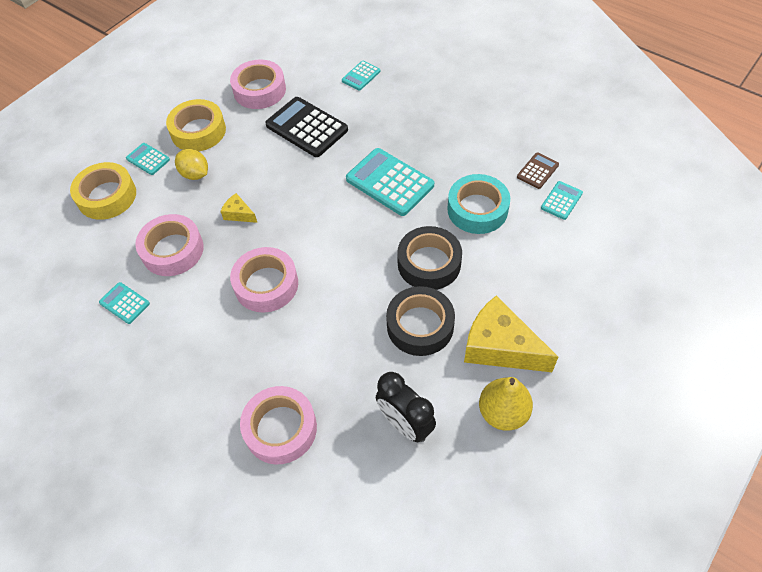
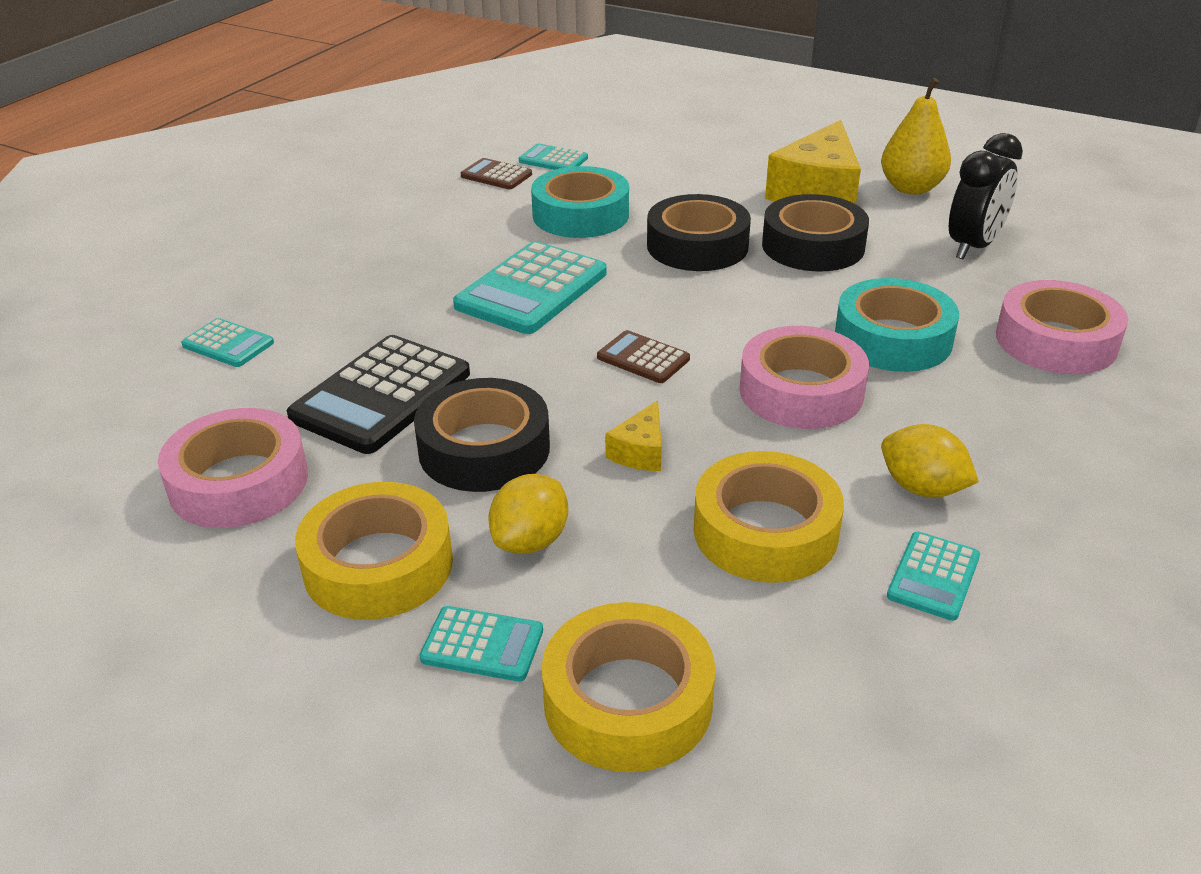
camera: 100 degrees left, 20 degrees down
turquoise calculator [126,143,170,175] -> turquoise calculator turned 105 degrees counterclockwise [419,606,543,682]
pink tape [135,214,204,276] -> yellow tape [694,451,844,583]
none -> black tape [414,378,550,492]
none -> brown calculator [597,330,690,383]
none -> turquoise tape [835,278,959,372]
none -> yellow lemon [881,424,979,498]

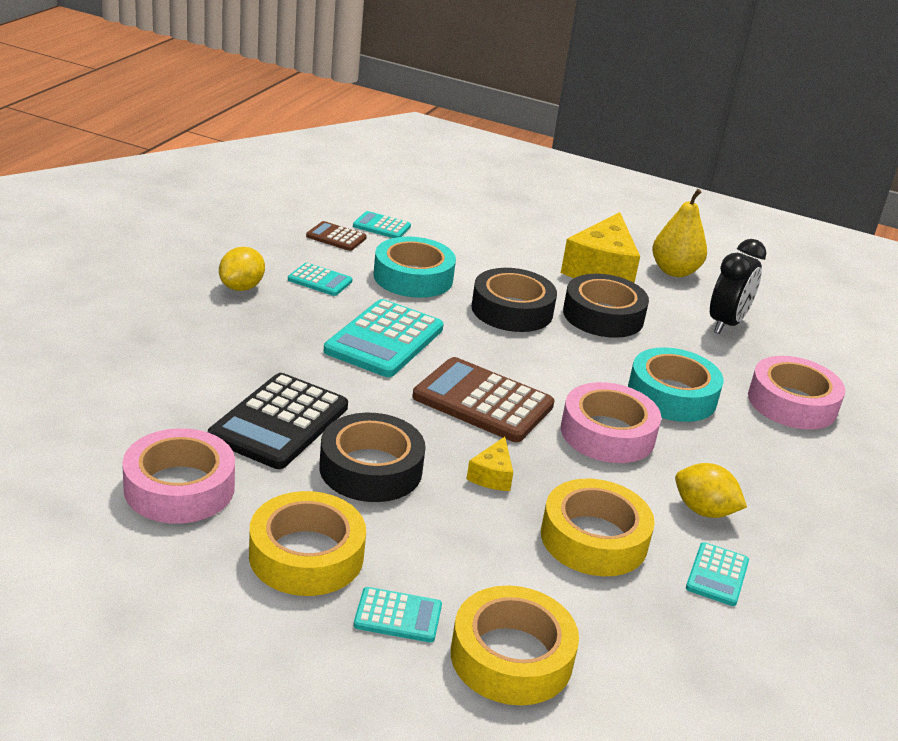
camera: 10 degrees left, 5 degrees down
turquoise calculator [181,318,274,367] -> turquoise calculator moved to [288,263,352,296]
yellow lemon [489,474,568,554] -> yellow lemon moved to [219,247,265,291]
brown calculator [597,330,690,383] -> brown calculator [412,357,555,442], size x1.93

